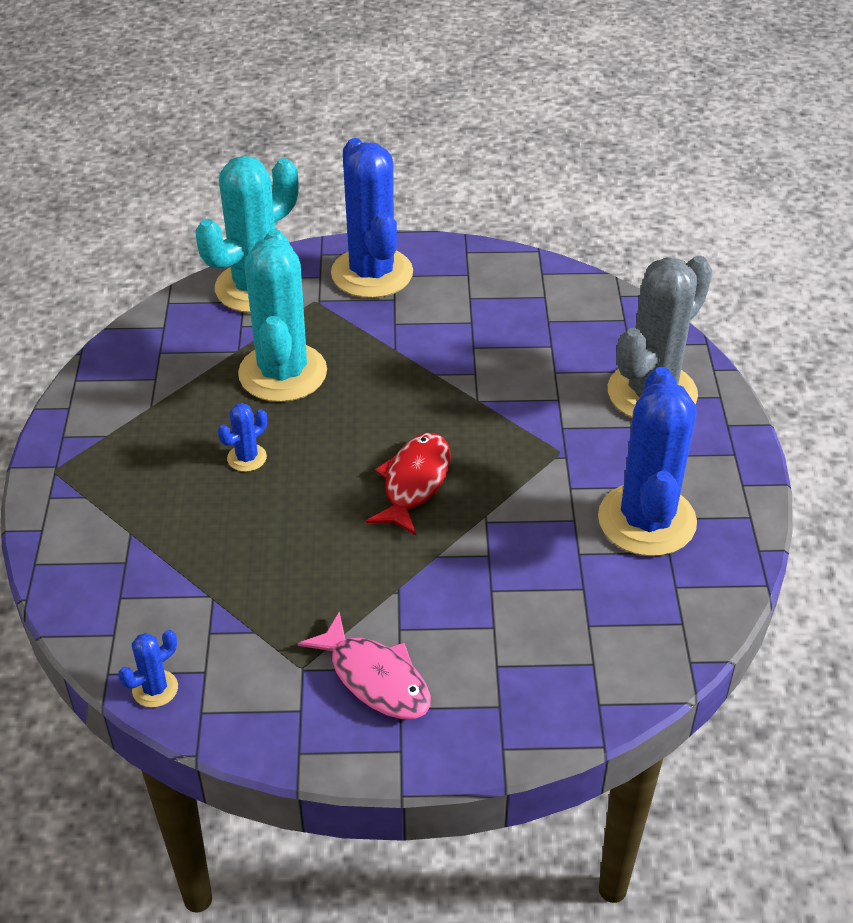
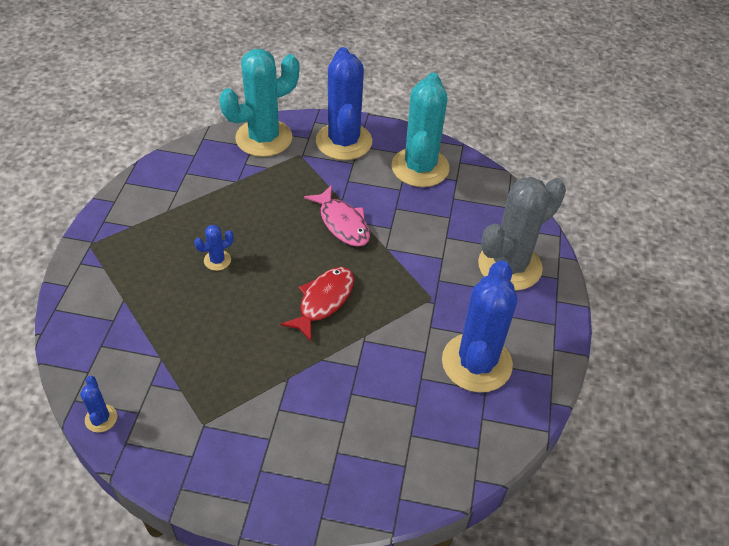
camera: 10 degrees right, 5 degrees up
blue cactus [118,630,178,708] -> blue cactus turned 75 degrees counterclockwise [80,376,117,432]
turquoise cactus [238,229,327,402] -> turquoise cactus moved to [392,73,449,187]
pink fish [298,611,431,719] -> pink fish moved to [304,185,370,247]

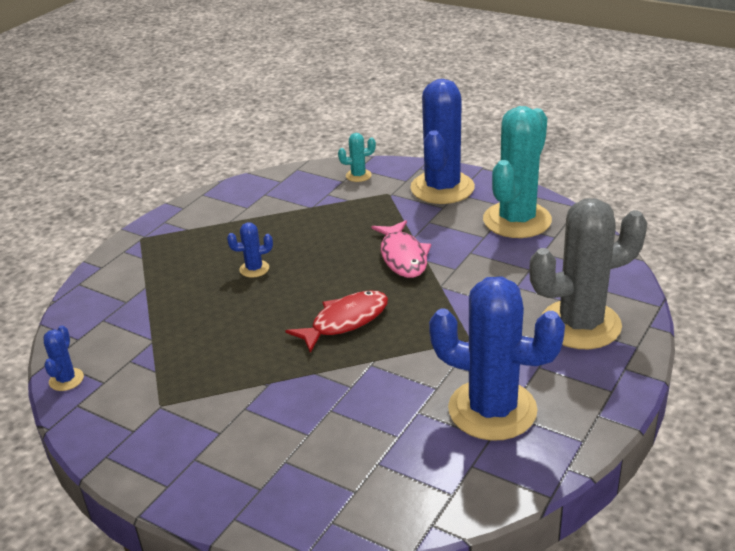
camera: 25 degrees right, 15 degrees down
turquoise cactus [219,49,300,157] -> turquoise cactus [338,133,376,182], size x0.42
blue cactus [442,260,517,393] -> blue cactus turned 75 degrees clockwise [429,276,565,441]

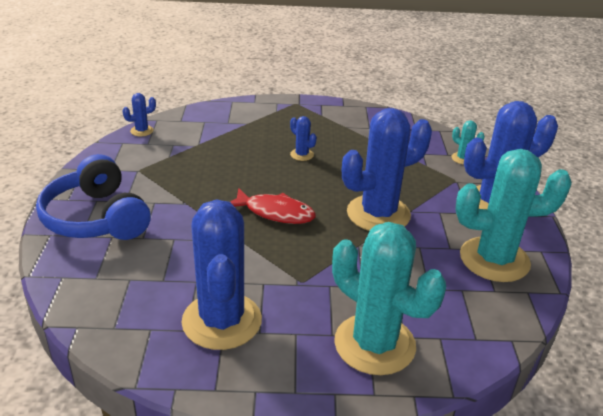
camera: 55 degrees right, 0 degrees up
pink fish [371,220,431,278] -> blue cactus [342,108,432,231]
grey cactus [529,198,647,349] -> turquoise cactus [332,222,446,375]
none -> blue headphones [36,154,151,240]

